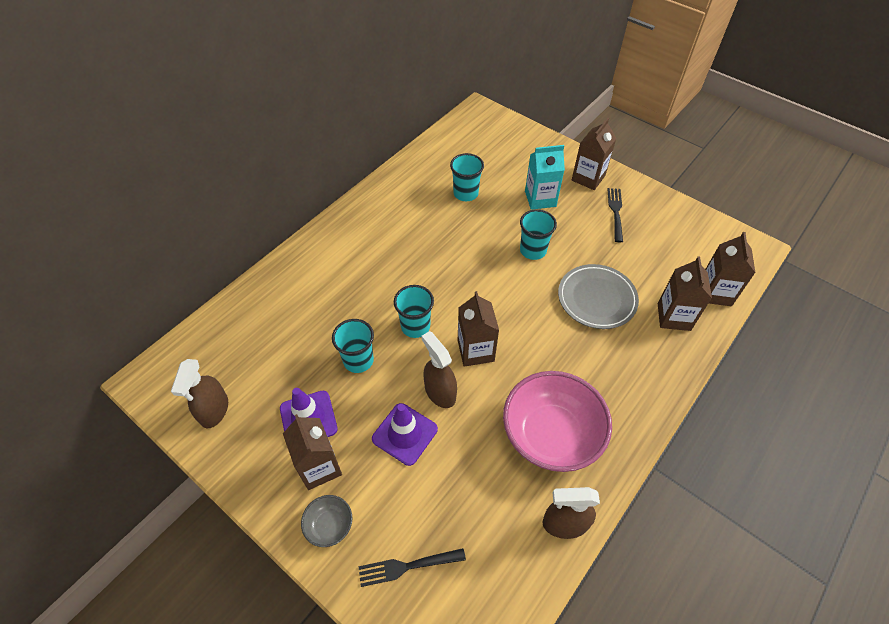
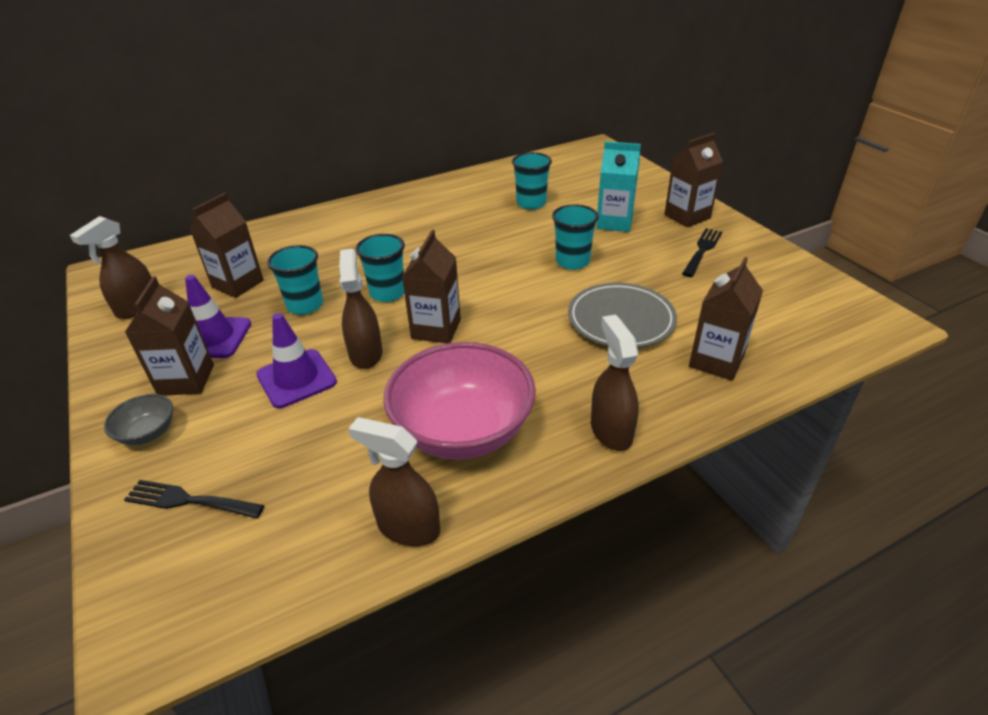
camera: 25 degrees right, 15 degrees down
brown carton [705,232,756,306] -> brown carton moved to [189,193,264,298]
none -> brown spray bottle [591,315,639,451]

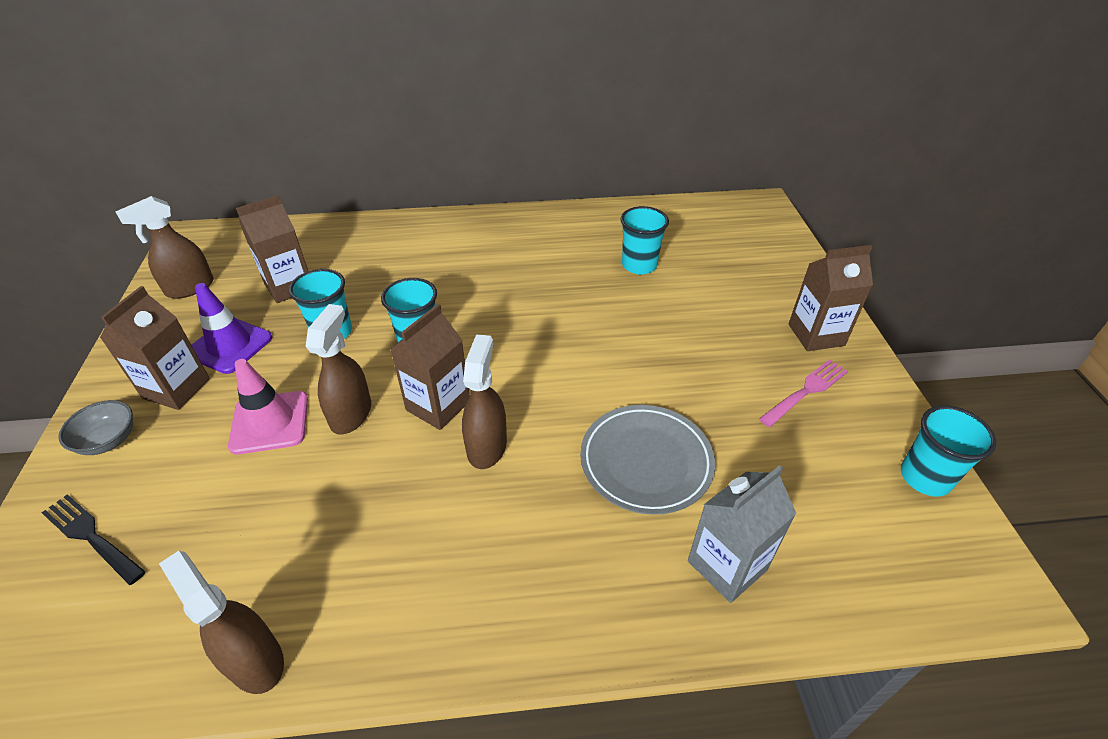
camera: 20 degrees right, 5 degrees up
purple traffic cone [256,313,337,408] -> pink traffic cone [228,359,308,455]
pink bowl [384,342,536,460] -> none
turquoise cup [552,204,599,270] -> turquoise cup moved to [901,406,996,497]
brown spray bottle [591,315,639,451] -> brown spray bottle moved to [462,334,507,469]
turquoise carton [596,141,641,232] -> none
black fork [682,228,722,277] -> pink fork [759,359,848,427]
brown carton [689,257,763,381] -> grey carton [688,465,797,603]

